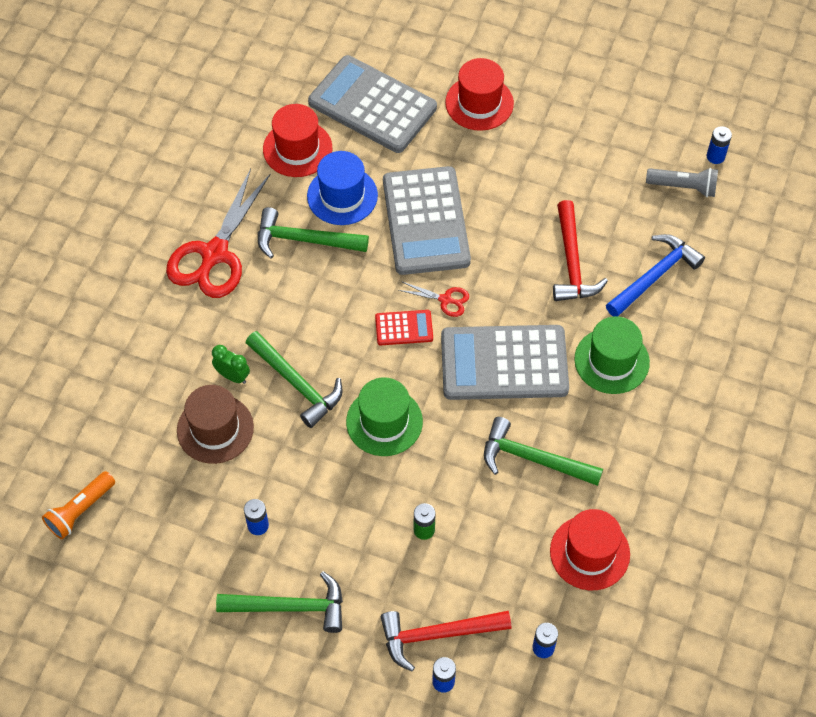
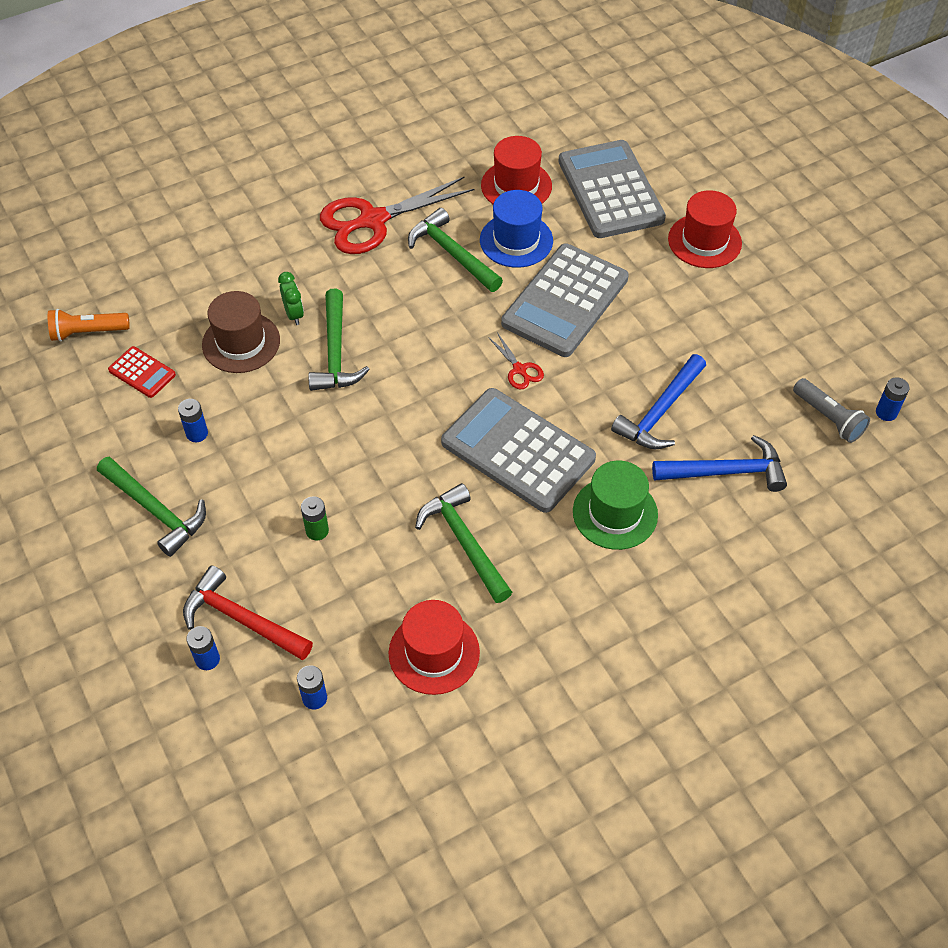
camera: 40 degrees right, 5 degrees down
green hat [346,377,423,456] -> none
red calculator [375,310,433,345] -> red calculator moved to [108,346,176,398]
red hammer [553,200,608,301] -> blue hammer [611,354,706,449]

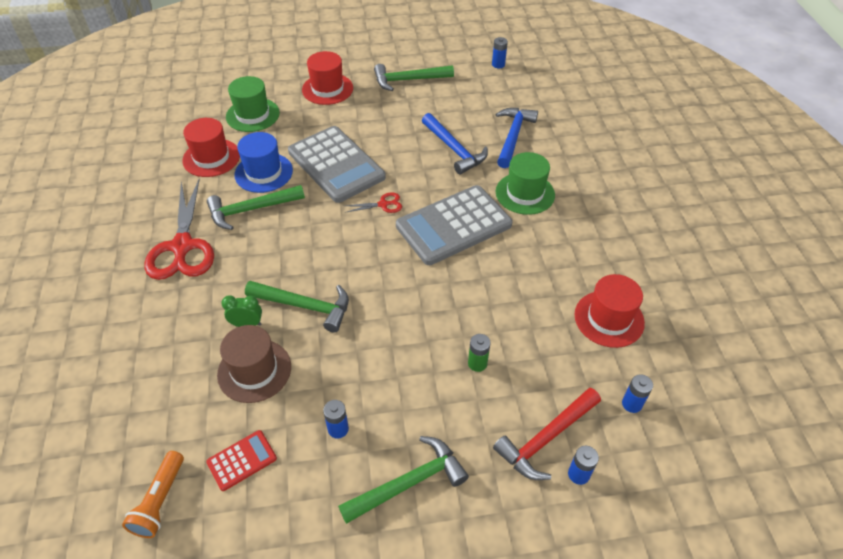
camera: 70 degrees left, 5 degrees down
green hammer [415,483,512,603] -> green hammer moved to [374,64,454,91]
grey calculator [559,140,666,238] -> green hat [226,76,280,132]
grey flashlight [793,378,870,443] -> none

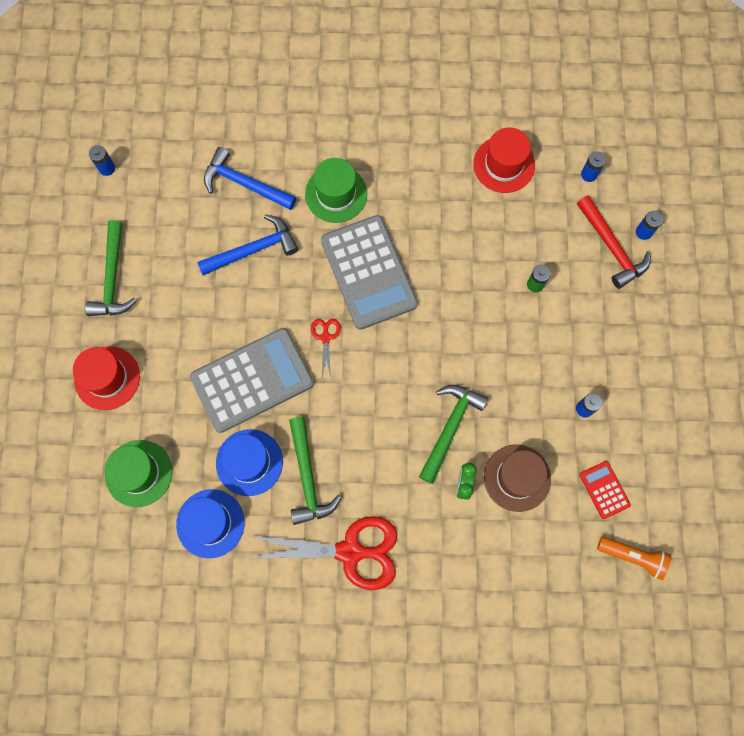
camera: 80 degrees left, 25 degrees up
red hat [183,118,240,177] -> blue hat [176,489,245,558]
green hammer [338,436,469,524] -> none

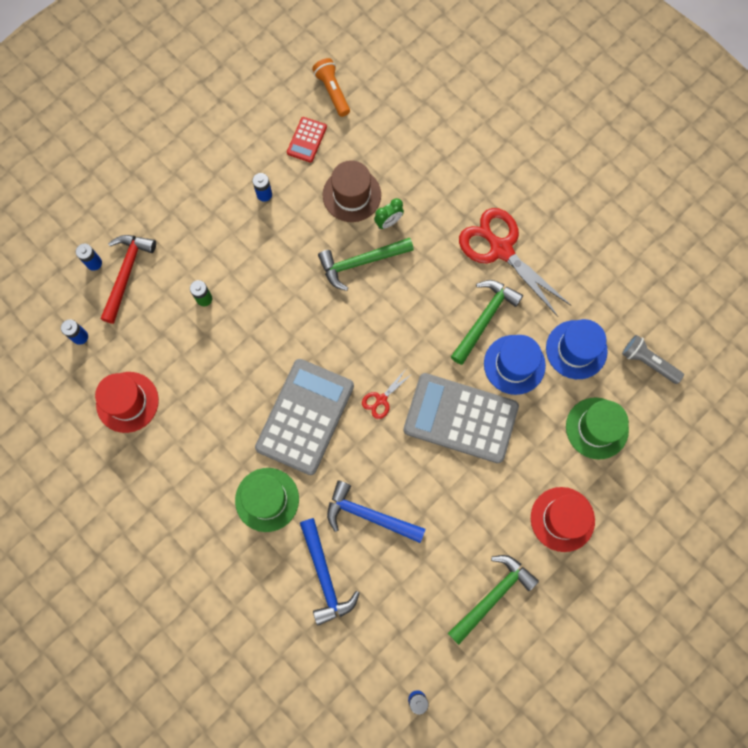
camera: 135 degrees left, 0 degrees up
none -> grey flashlight [622,335,684,384]

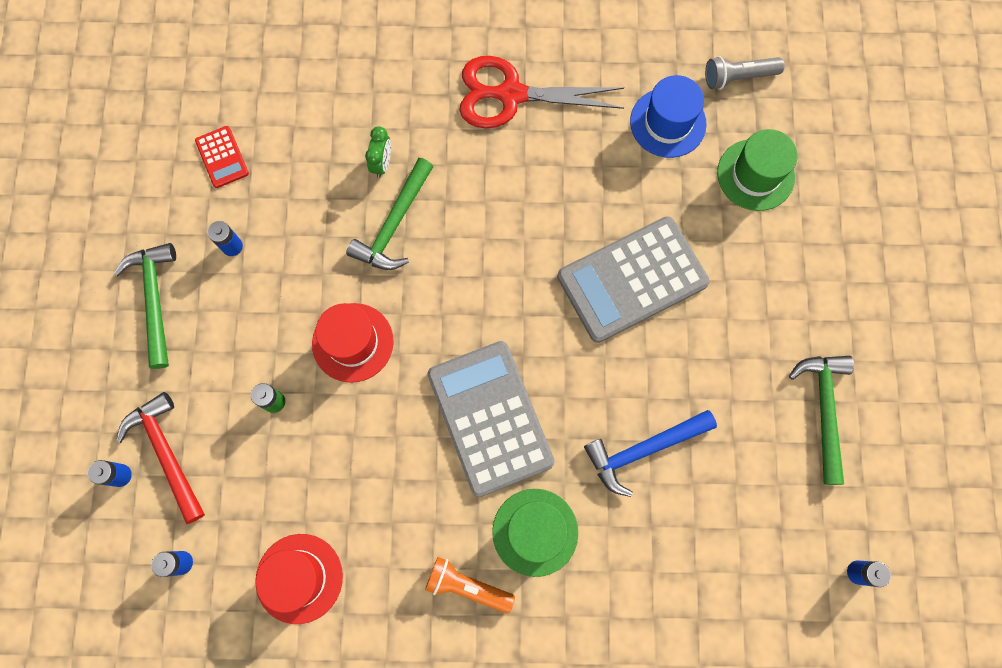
camera: 45 degrees left, 0 degrees up
blue hammer [300,518,360,626] -> none
orange flashlight [312,58,350,117] -> orange flashlight moved to [425,557,515,613]
brown hat [323,160,381,222] -> none
red scissors [362,369,412,419] -> none
green hammer [451,280,523,365] -> green hammer moved to [114,243,176,369]
blue hat [484,335,546,395] -> none
red hat [531,487,595,552] -> red hat moved to [312,303,394,383]

